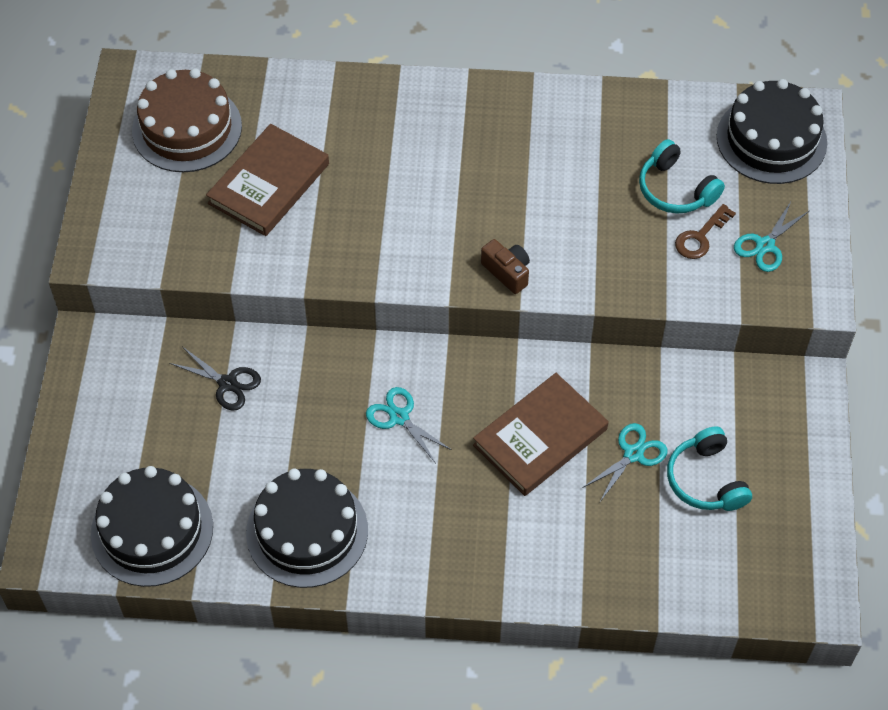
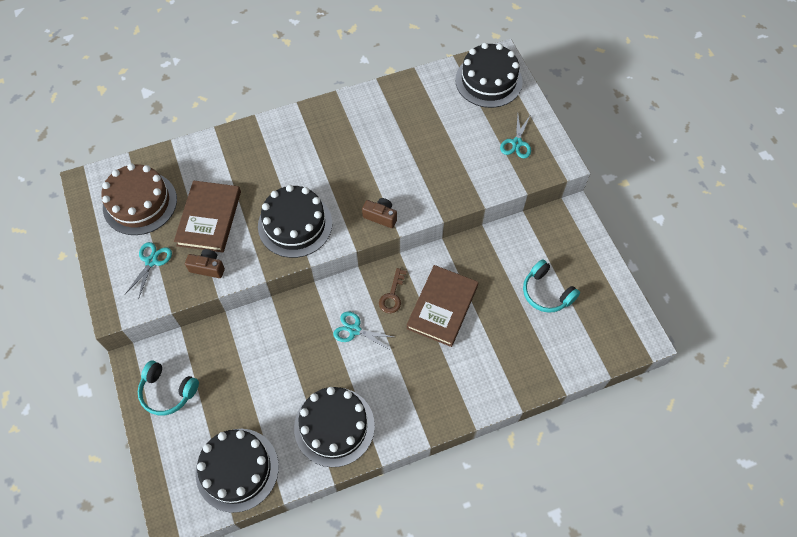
camera: 25 degrees left, 5 degrees up
black scissors [169,347,261,411] -> none
turquoise scissors [582,423,667,503] -> turquoise scissors moved to [125,242,172,299]
turquoise headphones [639,139,725,214] -> turquoise headphones moved to [138,361,199,415]
brown key [675,204,736,259] -> brown key moved to [379,268,407,313]
none -> brown camera [185,249,225,278]
none -> black cake [258,185,332,258]

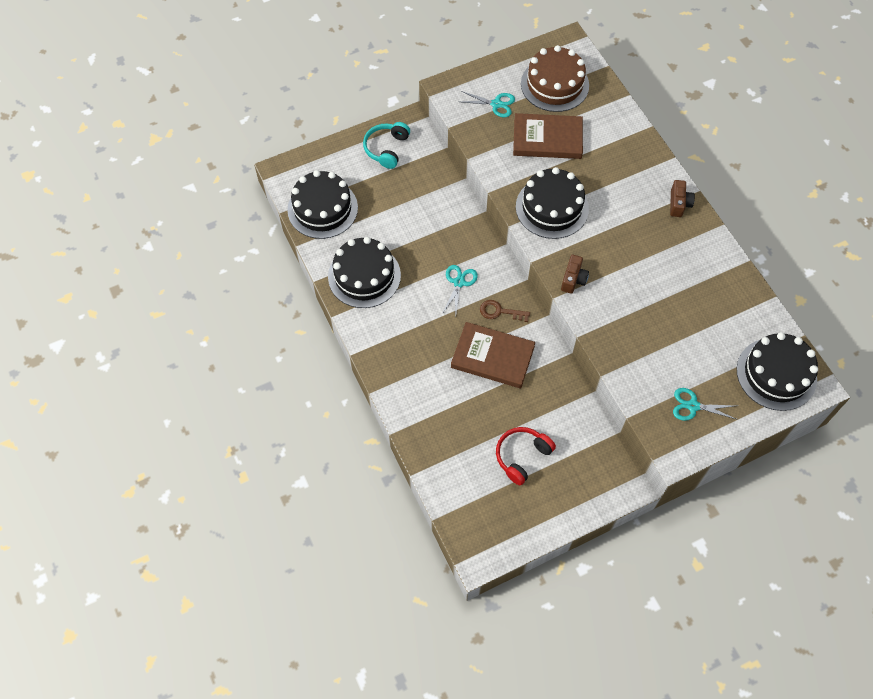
camera: 85 degrees right, 0 degrees up
brown camera [185,249,225,278] -> brown camera moved to [670,180,695,217]
turquoise headphones [523,259,580,313] -> red headphones [496,427,556,485]

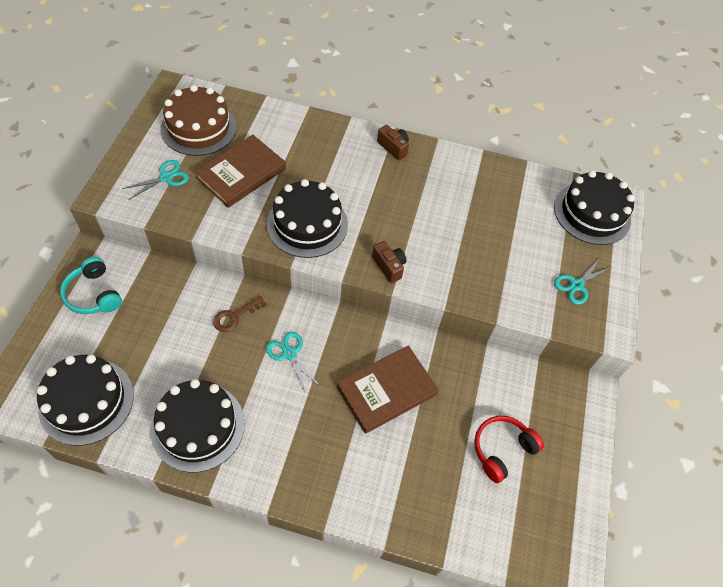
camera: 55 degrees left, 5 degrees down
brown key [480,300,530,322] -> brown key moved to [213,296,267,332]
red headphones [496,427,556,485] -> red headphones turned 60 degrees clockwise [474,416,544,483]

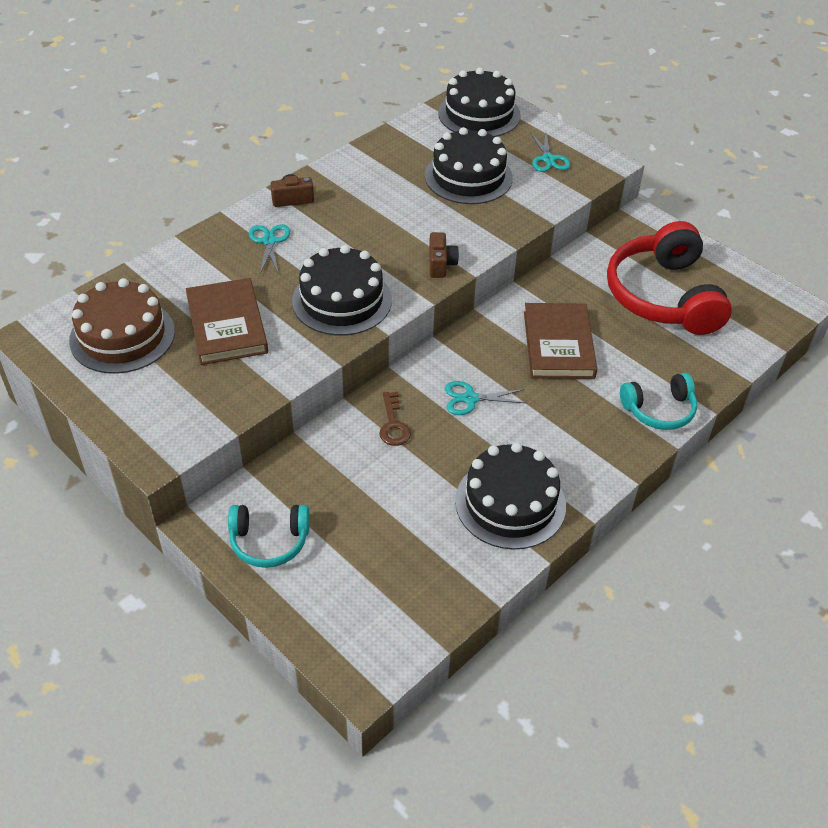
camera: 55 degrees left, 10 degrees down
black cake [37,355,134,446] -> black cake moved to [425,127,513,204]
turquoise scissors [122,160,189,200] -> turquoise scissors moved to [249,224,290,274]
brown camera [372,241,407,283] -> brown camera turned 90 degrees clockwise [429,232,459,278]
red headphones [474,416,544,483] -> red headphones [607,221,732,335], size x1.90
none -> turquoise headphones [620,373,697,430]

